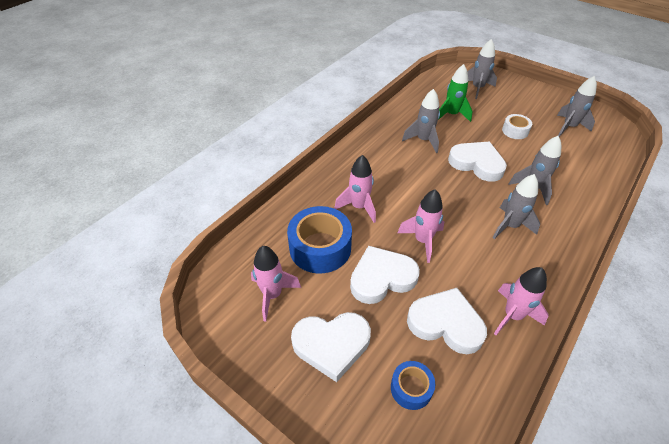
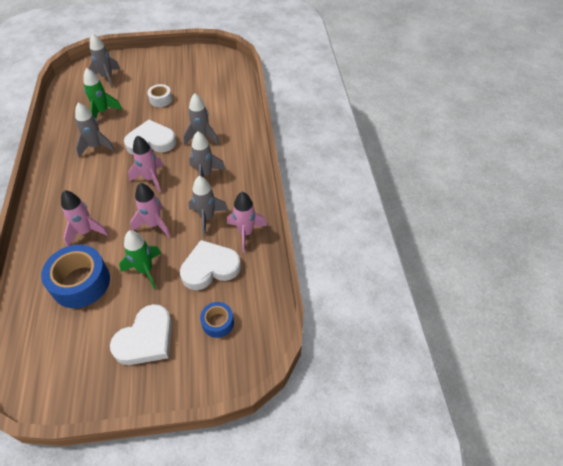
camera: 45 degrees left, 5 degrees up
pink rocket [251,246,301,322] -> pink rocket moved to [128,136,164,193]
white heart [350,245,420,304] -> green rocket [119,231,161,289]
grey rocket [557,76,597,137] -> grey rocket moved to [189,176,229,236]

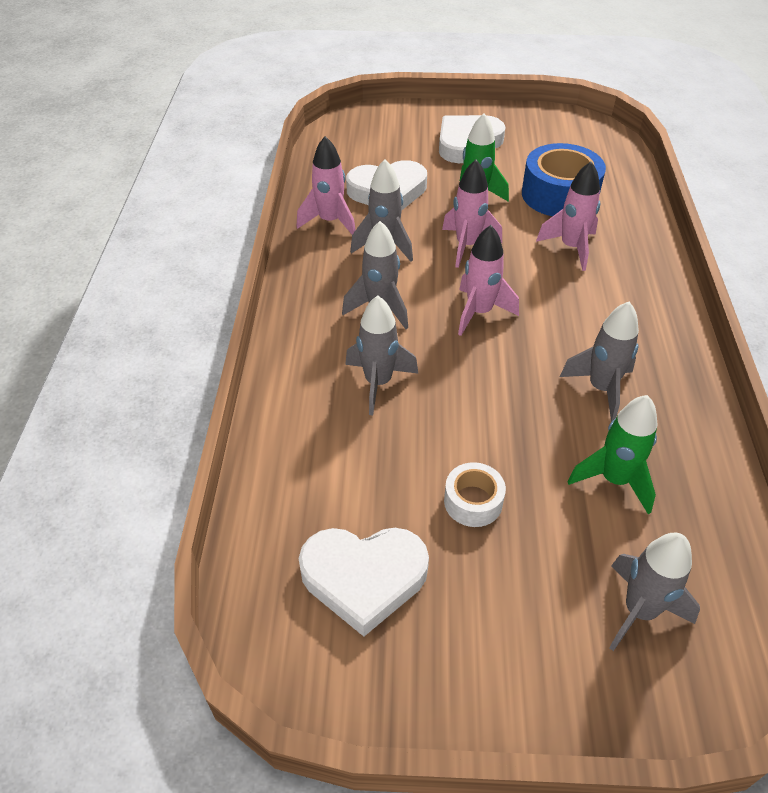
camera: 170 degrees left, 5 degrees down
white heart [124,120,176,155] -> white heart moved to [299,528,429,637]
blue tape [200,302,234,338] -> none

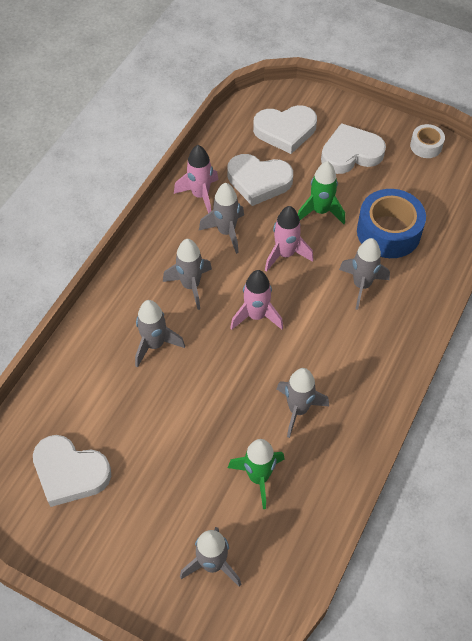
camera: 25 degrees right, 10 degrees up
white tape [444,462,506,527] -> white tape moved to [410,124,445,158]
pink rocket [536,162,600,271] -> grey rocket [339,238,390,310]
none -> white heart [253,105,317,154]

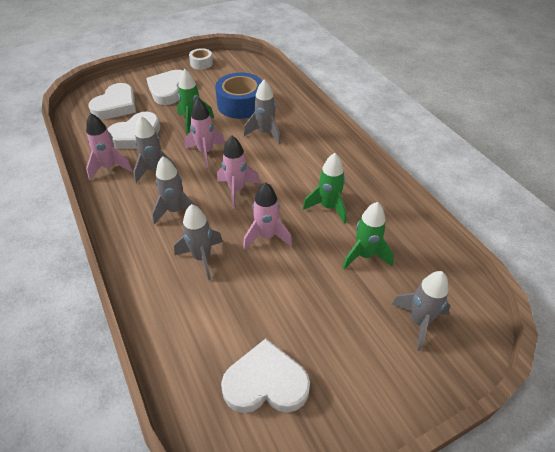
camera: 55 degrees left, 10 degrees down
white heart [33,435,111,507] -> white heart turned 150 degrees counterclockwise [221,339,310,413]
grey rocket [277,368,329,438] -> green rocket [303,153,347,224]
none -> pink rocket [243,182,292,250]

